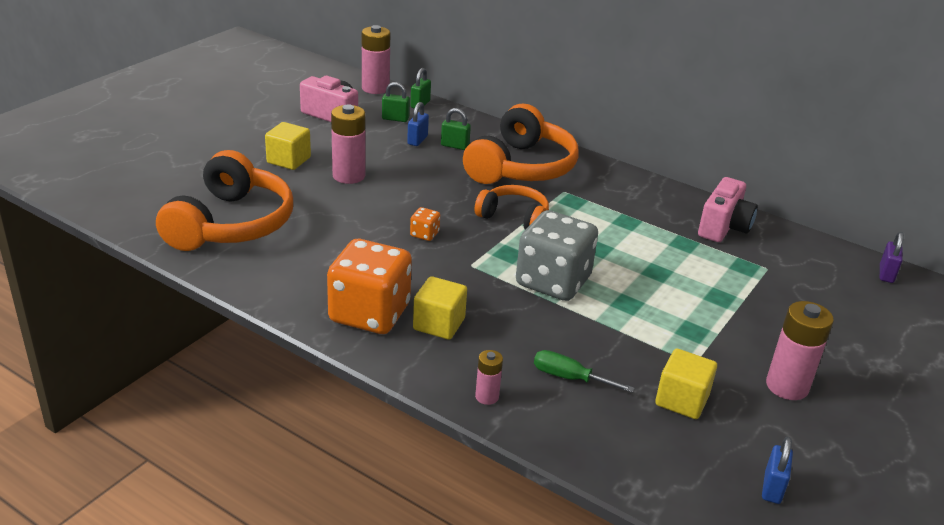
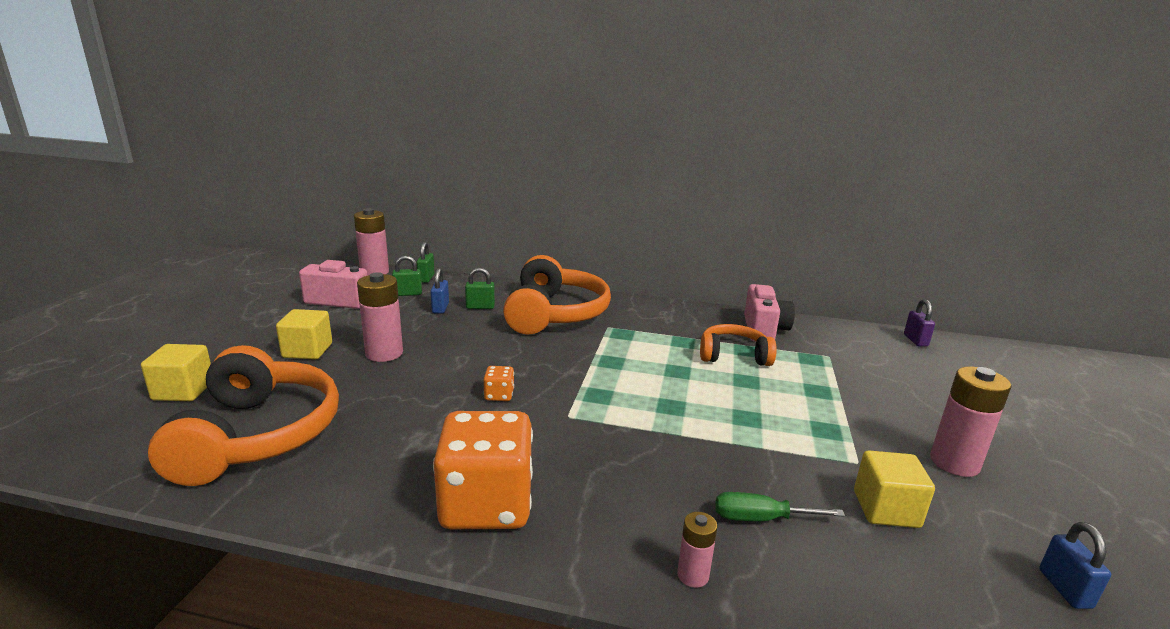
camera: 20 degrees left, 10 degrees down
yellow cube [413,276,467,340] -> yellow cube moved to [141,344,211,401]
orange headphones [474,185,549,230] -> orange headphones moved to [700,324,777,366]
grey dice [516,210,598,301] -> none

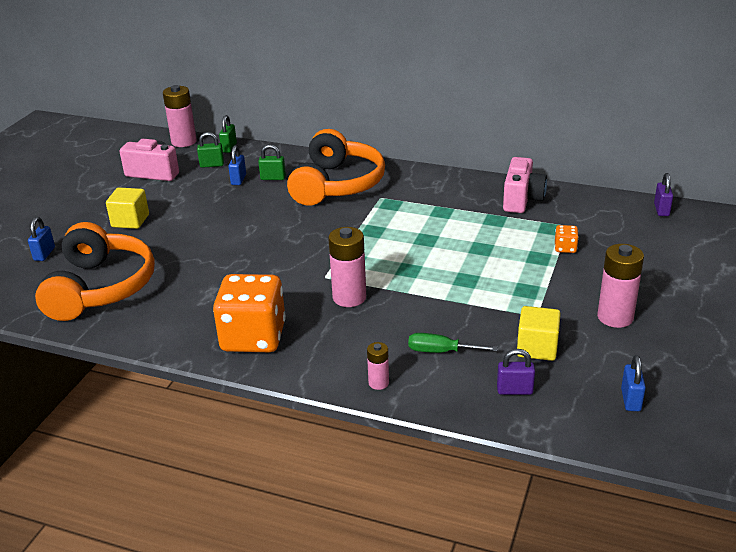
camera: 10 degrees right, 10 degrees up
yellow cube [141,344,211,401] -> blue padlock [28,217,55,261]
pink battery [357,272,403,362] -> pink battery moved to [328,227,366,307]
orange dice [484,366,514,401] -> orange dice moved to [555,225,579,253]
orange headphones [700,324,777,366] -> none
none -> purple padlock [497,349,535,395]

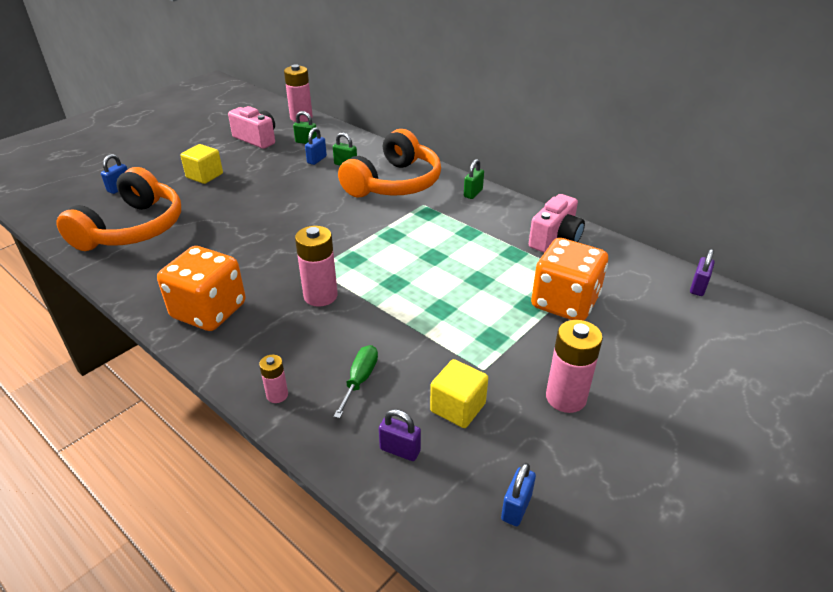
camera: 20 degrees right, 5 degrees up
green padlock [219,115,237,153] -> green padlock moved to [464,159,484,199]
green screwdriver [408,333,498,353] -> green screwdriver turned 75 degrees clockwise [334,345,378,418]
orange dice [555,225,579,253] -> orange dice [531,238,608,321], size x2.46

